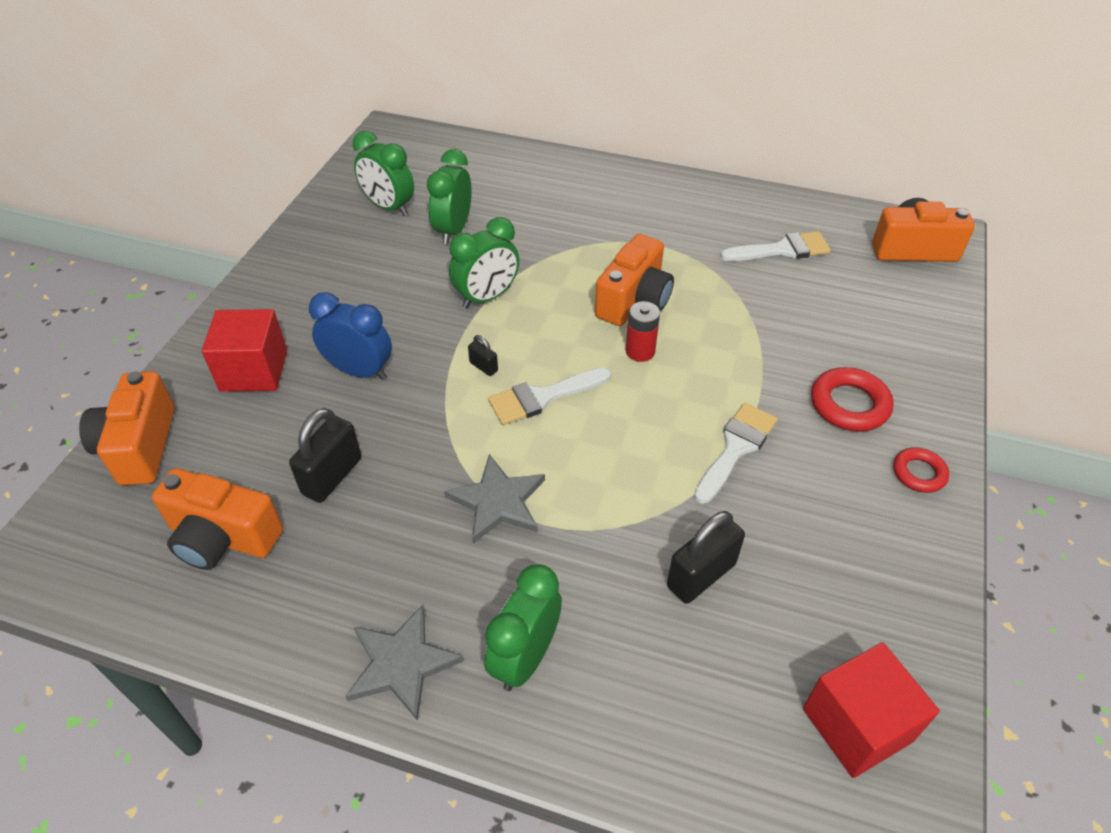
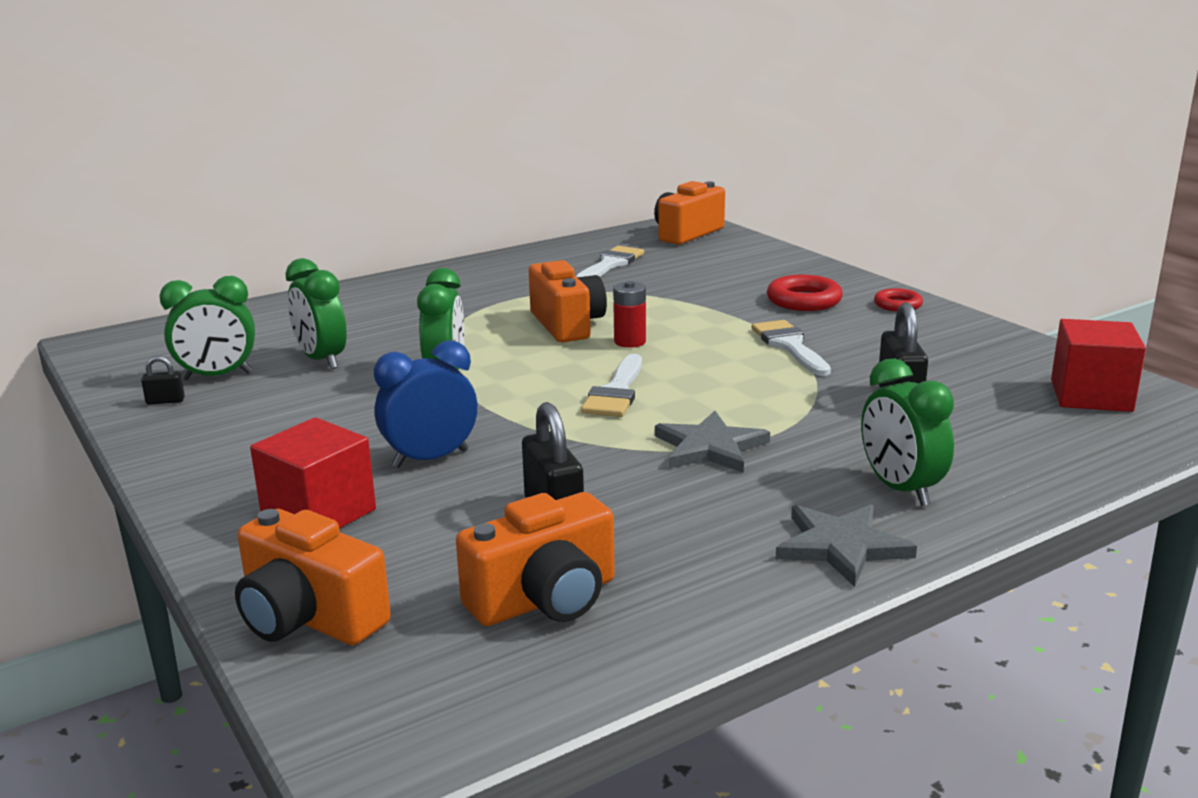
camera: 50 degrees left, 25 degrees down
black padlock [468,335,498,376] -> black padlock moved to [141,356,185,405]

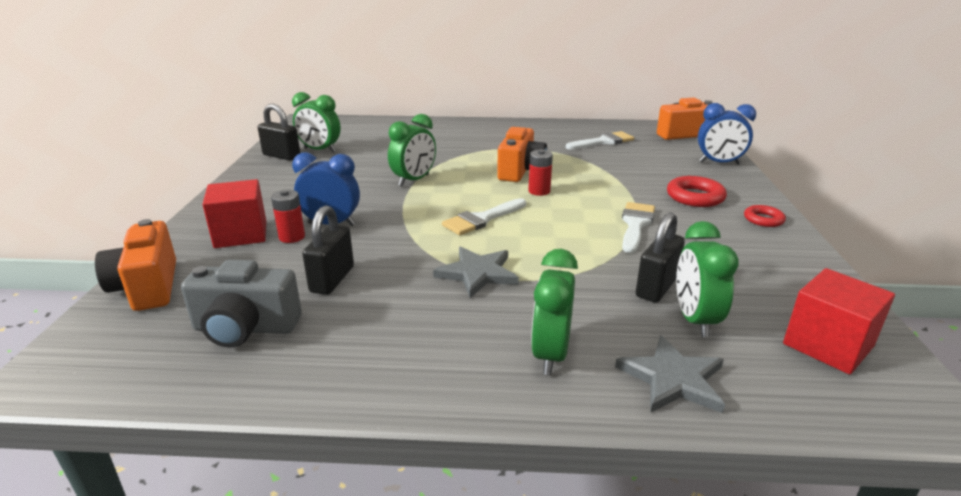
camera: 35 degrees right, 5 degrees up
black padlock [141,356,185,405] -> black padlock [258,104,300,161], size x2.00
green clock [286,258,347,369] -> green clock moved to [676,221,739,337]
orange camera [456,492,615,626] -> grey camera [181,260,302,348]
grey star [776,504,917,587] -> grey star moved to [615,335,725,413]
none -> red battery [271,190,305,243]
none -> blue clock [698,103,756,164]

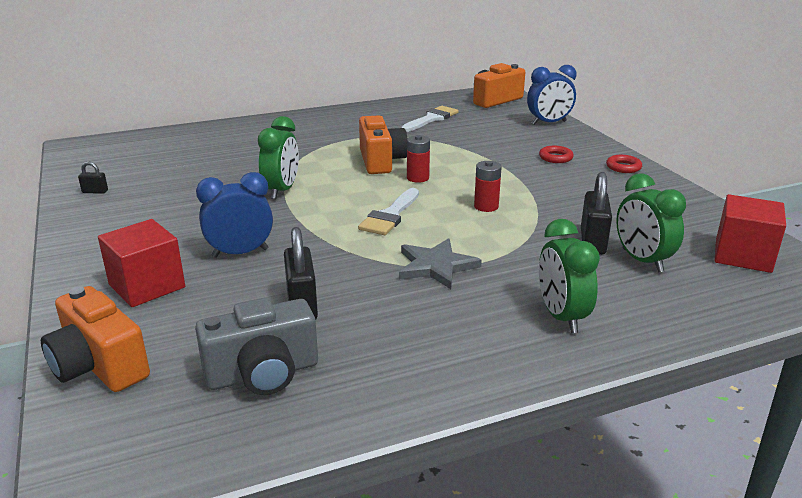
camera: 25 degrees left, 0 degrees up
black padlock [258,104,300,161] -> black padlock [78,161,108,194], size x0.50
red battery [271,190,305,243] -> red battery moved to [474,161,502,212]
green clock [292,92,341,153] -> none
grey star [615,335,725,413] -> none
white brush [622,202,655,253] -> none
red ring [667,176,727,207] -> red ring [539,146,574,163], size x0.63

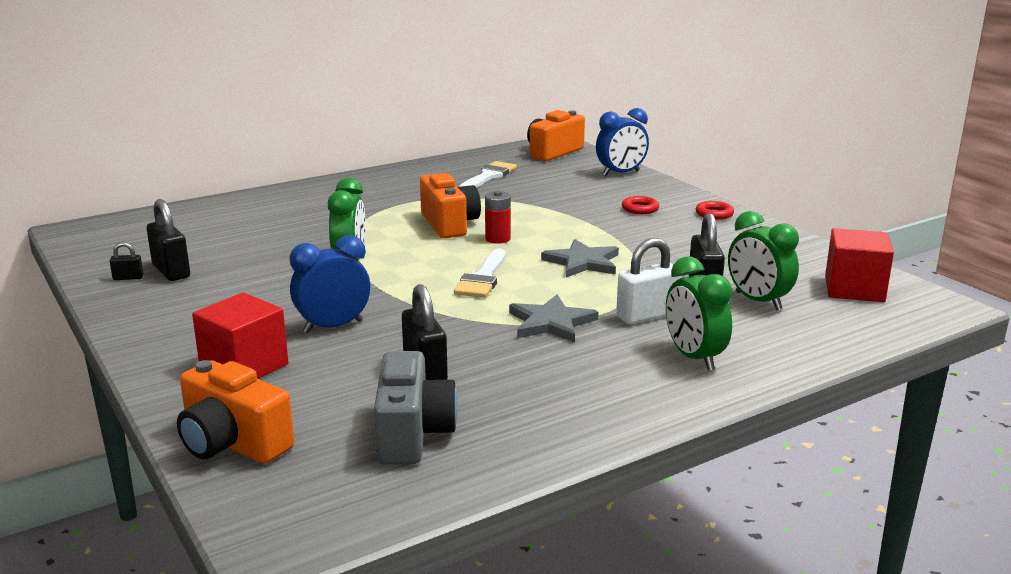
camera: 10 degrees left, 5 degrees down
grey camera [195,298,318,395] -> grey camera turned 60 degrees counterclockwise [374,351,458,465]
red battery [474,161,502,212] -> grey star [541,239,619,277]
none -> black padlock [147,199,190,281]
none -> white padlock [616,238,681,324]

